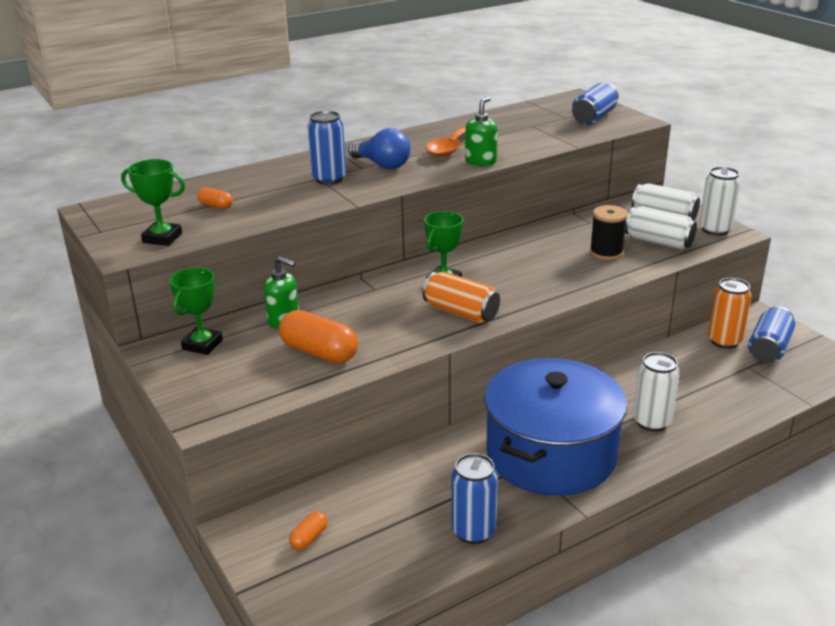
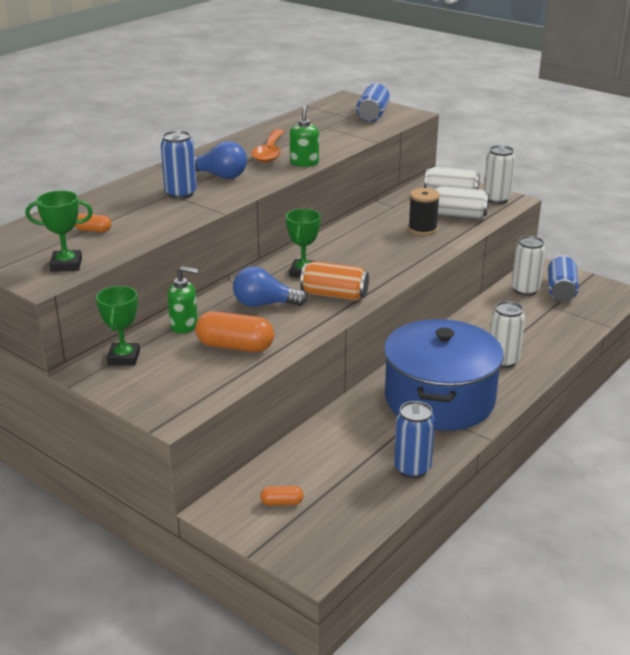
camera: 20 degrees left, 0 degrees up
orange capsule [289,511,328,550] -> orange capsule turned 75 degrees clockwise [260,486,304,506]
orange can [708,278,752,349] -> white can [512,236,546,296]
none -> blue light bulb [233,266,307,307]

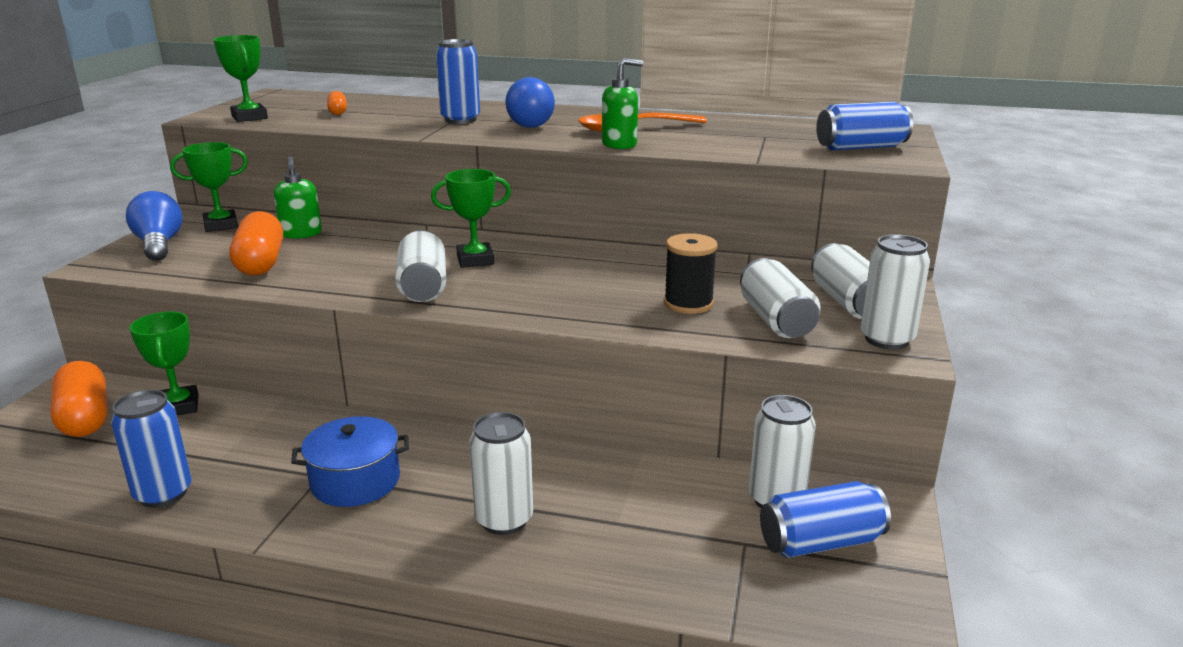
camera: 65 degrees right, 5 degrees down
blue light bulb [233,266,307,307] -> blue light bulb moved to [126,191,183,261]
orange capsule [260,486,304,506] -> orange capsule [50,361,108,437], size x2.02
orange can [300,261,369,301] -> white can [395,230,446,302]
blue pot [384,319,504,431] -> blue pot [291,416,409,507], size x0.50
none -> green trophy [130,311,199,415]

